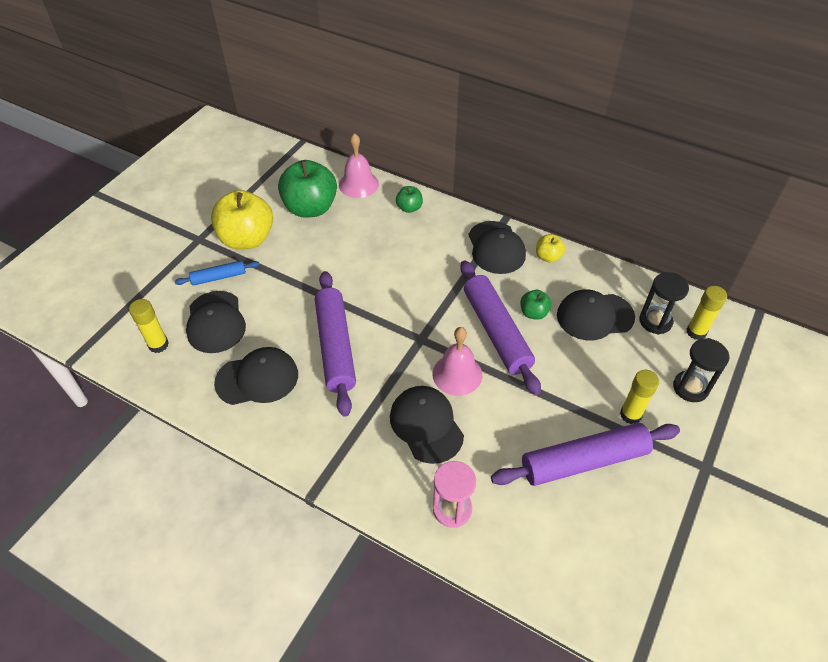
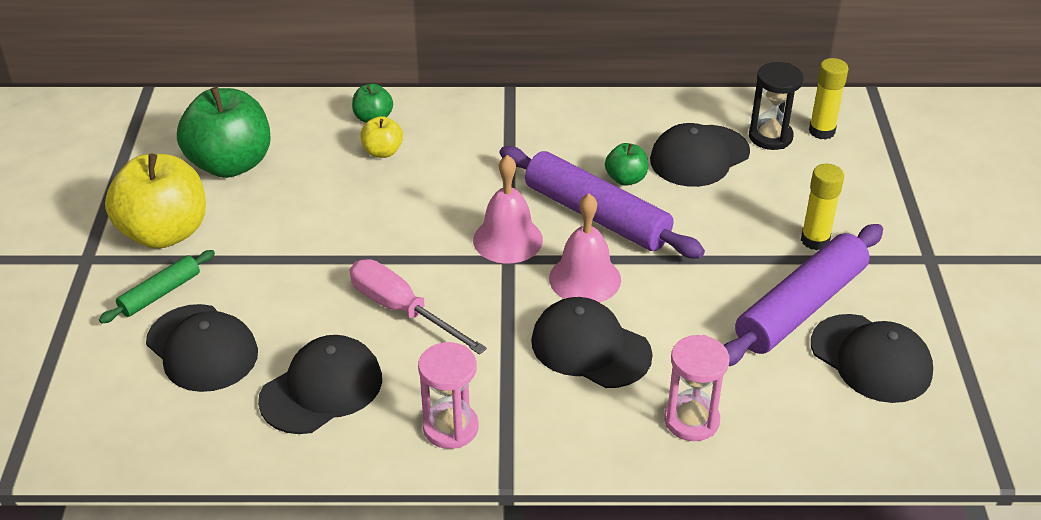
camera: 30 degrees left, 10 degrees down
yellow glue stick [129,299,169,353] -> none
blue rolling pin [174,260,260,286] -> green rolling pin [99,250,215,324]
purple rolling pin [315,271,356,417] -> pink screwdriver [350,259,487,355]
pink bell [339,133,379,198] -> pink bell moved to [473,155,543,264]
black cap [468,221,526,274] -> black cap moved to [811,314,933,403]
yellow apple [536,234,565,263] -> yellow apple moved to [360,116,403,158]
black hourglass [673,338,729,402] -> none
none -> pink hourglass [418,342,478,449]

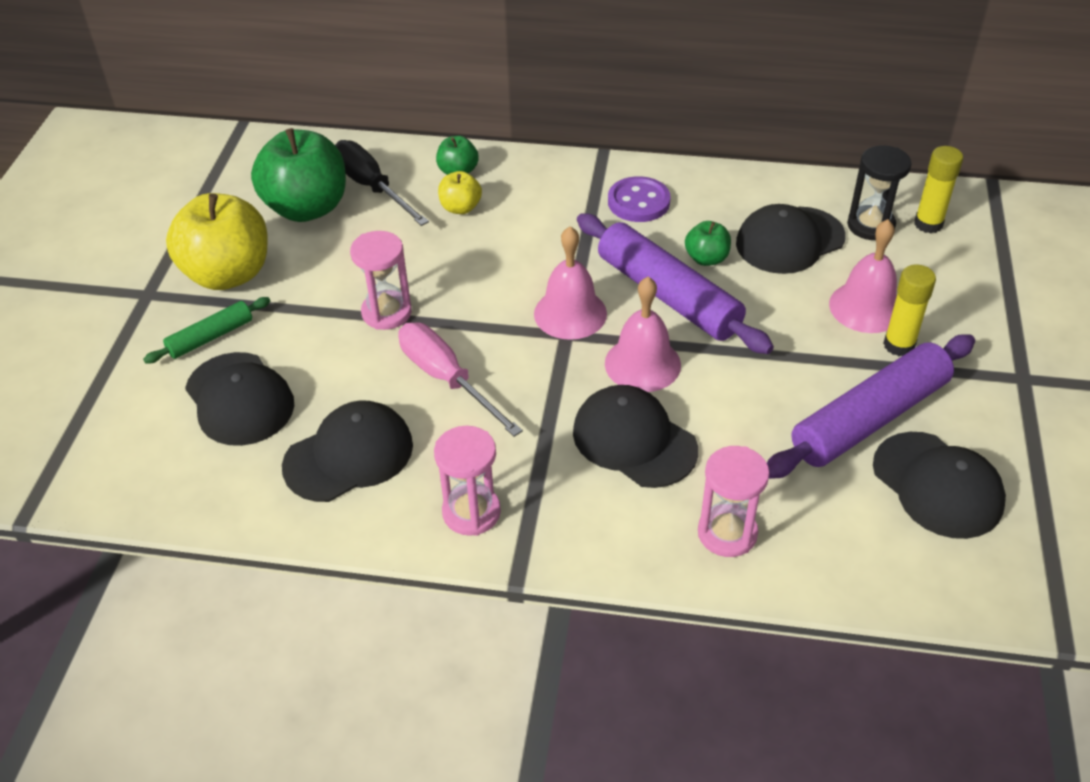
camera: 10 degrees right, 5 degrees up
none -> black screwdriver [335,140,429,226]
none -> pink hourglass [350,231,412,330]
none -> purple button [608,176,671,222]
none -> pink bell [829,219,897,333]

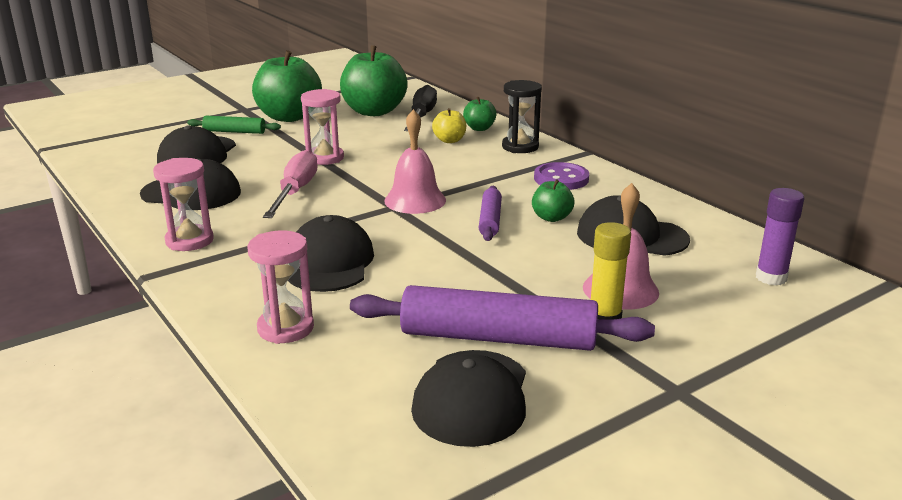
camera: 45 degrees right, 20 degrees down
yellow apple [166,193,268,290] -> green apple [252,50,322,122]
purple rolling pin [577,213,774,354] -> purple rolling pin [479,186,502,241], size x0.51
pink bell [605,277,681,392] -> none
black hourglass [847,145,912,240] -> black hourglass moved to [502,80,542,153]
yellow glue stick [914,146,963,233] -> purple glue stick [756,188,805,285]

